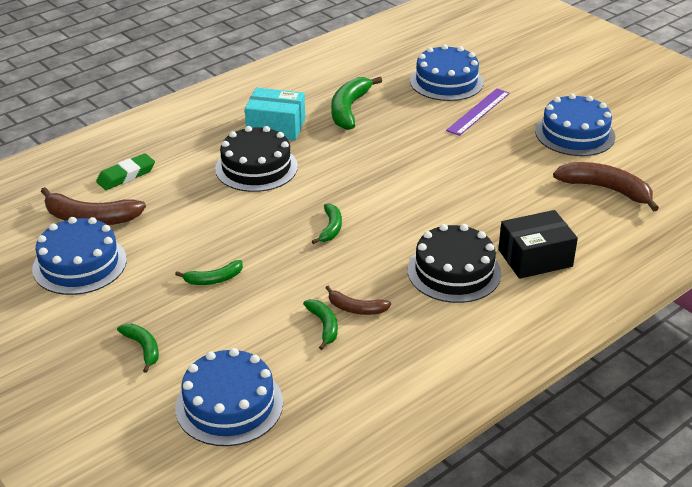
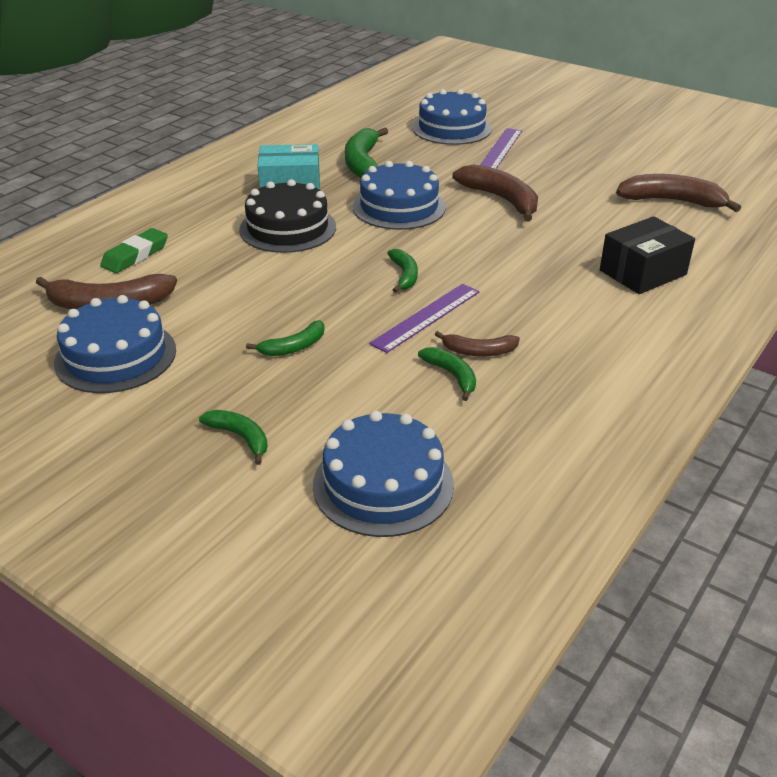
camera: 15 degrees left, 0 degrees up
black cake [408,224,501,303] -> none
blue cake [535,93,615,156] -> blue cake moved to [353,161,446,230]
none -> purple ruler [369,284,480,353]
none -> brown banana [453,164,538,222]

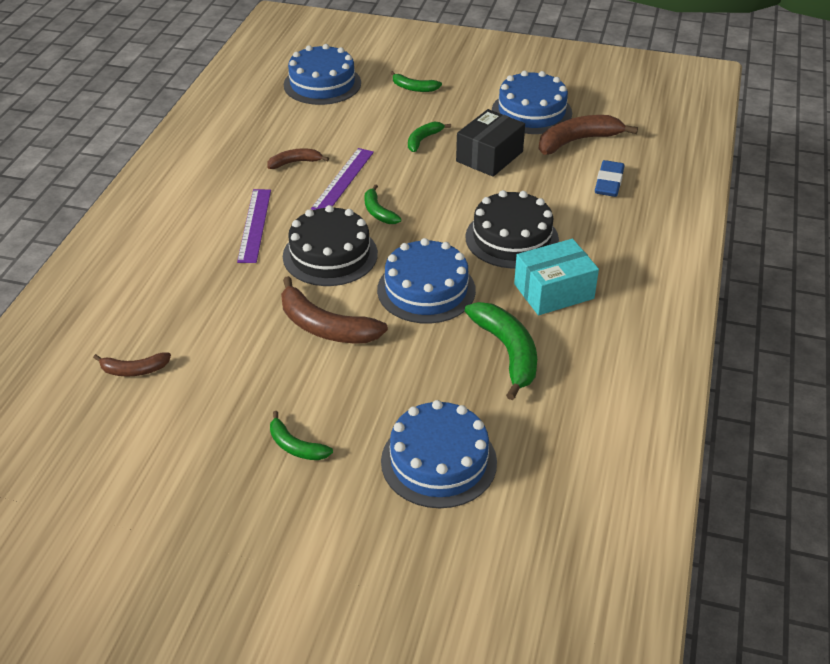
camera: 160 degrees right, 5 degrees up
green eraser [100,228,168,273] -> blue eraser [595,160,624,197]
green banana [418,347,476,401] -> green banana moved to [270,411,333,460]
purple ruler [480,128,522,169] -> purple ruler moved to [237,189,271,263]
black box [600,216,695,294] -> black box moved to [456,109,525,177]
brown banana [616,174,741,212] -> brown banana [93,352,171,377], size x0.56
none -> black cake [283,205,378,286]

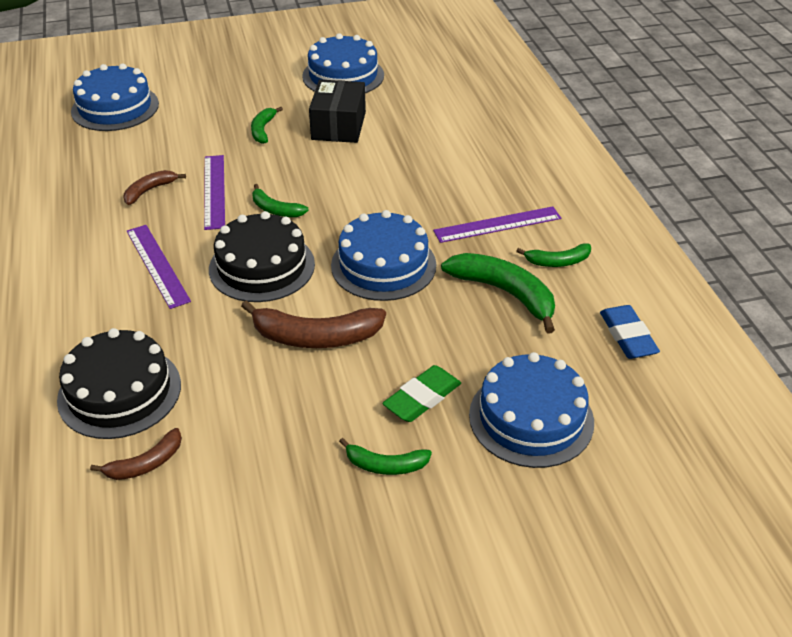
camera: 30 degrees left, 0 degrees up
green banana [391,71,442,92] -> green banana moved to [516,243,591,267]
black cake [465,190,559,268] -> black cake moved to [57,328,181,439]
turquoise box [514,239,599,315] -> purple ruler [433,206,561,243]
brown banana [539,115,638,155] -> none
blue eraser [595,160,624,197] -> blue eraser moved to [600,305,660,359]
none -> green eraser [383,365,461,422]

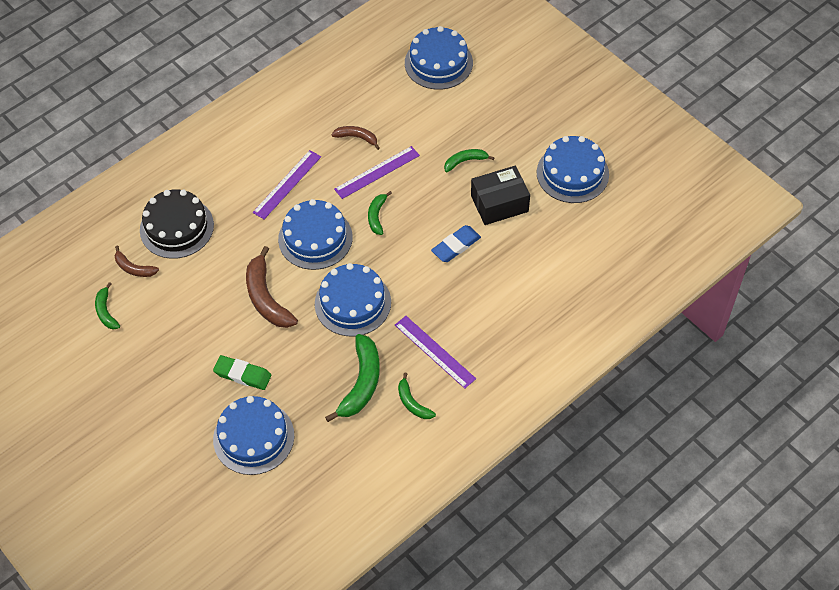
camera: 65 degrees right, 15 degrees up
black cake [209,211,315,302] -> blue cake [278,199,353,270]
green banana [339,438,432,475] -> green banana moved to [95,282,120,330]
blue eraser [600,305,660,359] -> blue eraser moved to [431,225,481,262]

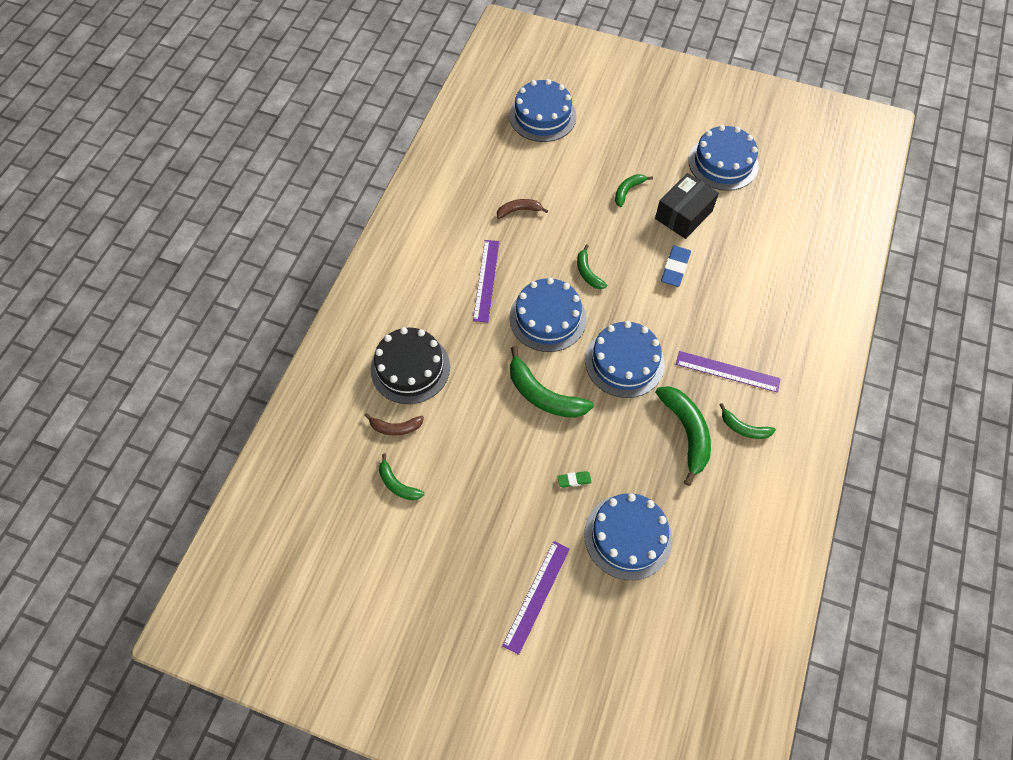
camera: 30 degrees left, 5 degrees up
green eraser [213,355,271,390] -> green eraser [557,471,592,488], size x0.56
brown banana [246,246,298,328] -> green banana [510,346,594,418]
purple ruler [334,146,420,199] -> purple ruler moved to [502,541,570,655]

